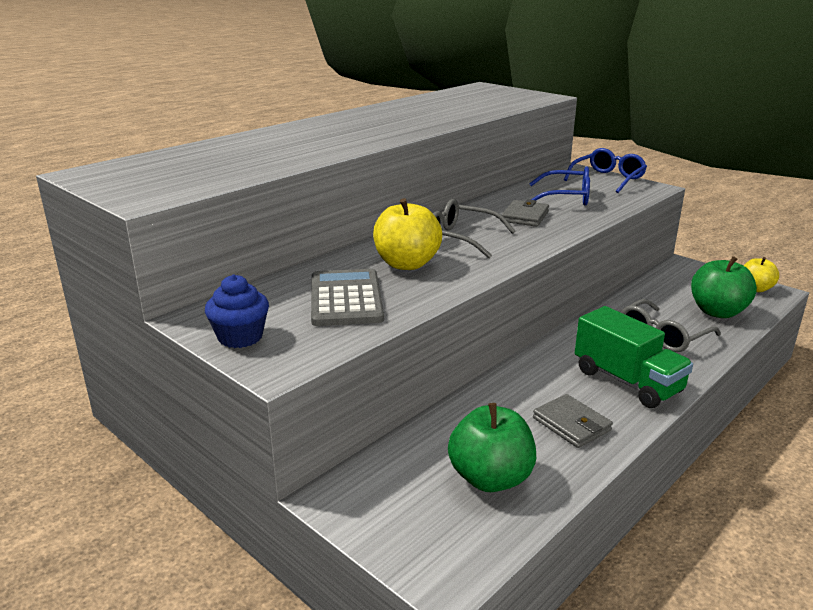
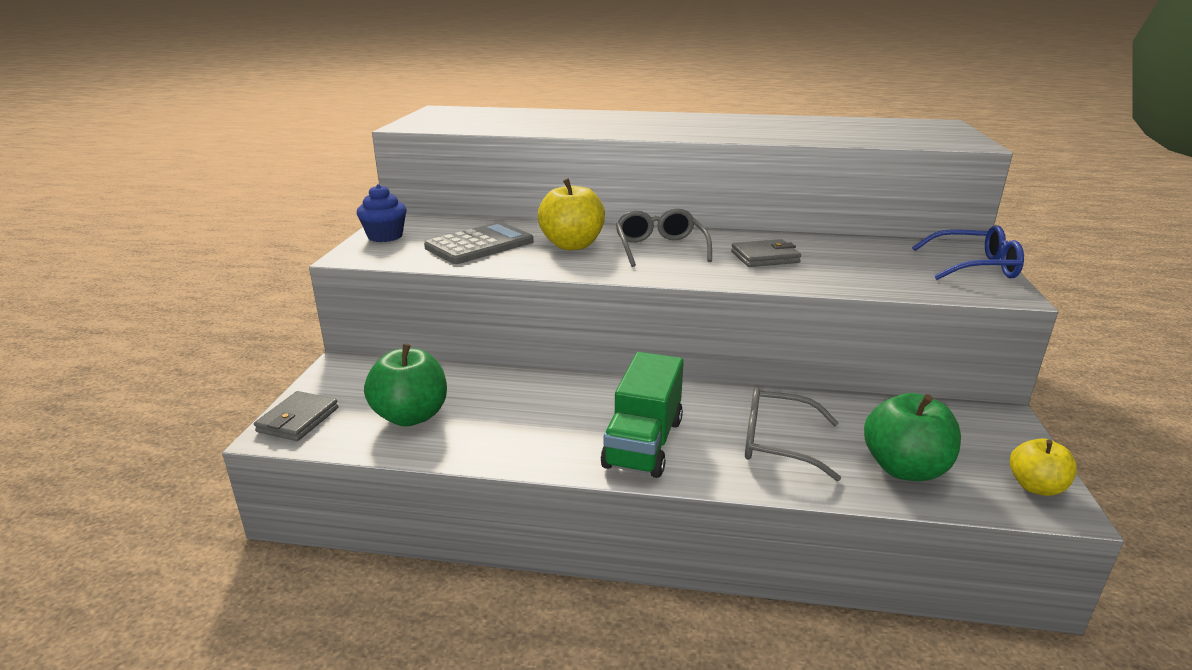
camera: 55 degrees right, 0 degrees up
blue glasses [529,167,590,205] -> none
grey wallet [533,394,613,448] -> grey wallet moved to [254,391,338,441]

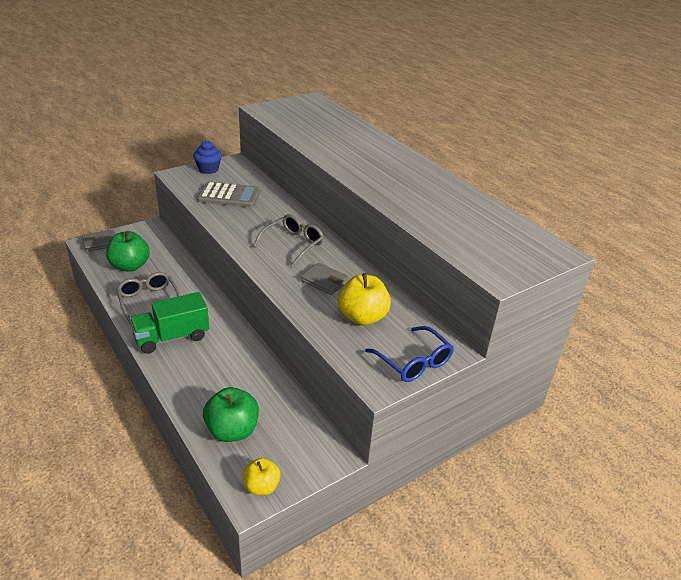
camera: 45 degrees right, 10 degrees up
yellow apple [538,178,605,250] -> yellow apple moved to [338,273,391,326]
grey glasses [745,387,841,481] -> grey glasses moved to [116,272,181,325]

